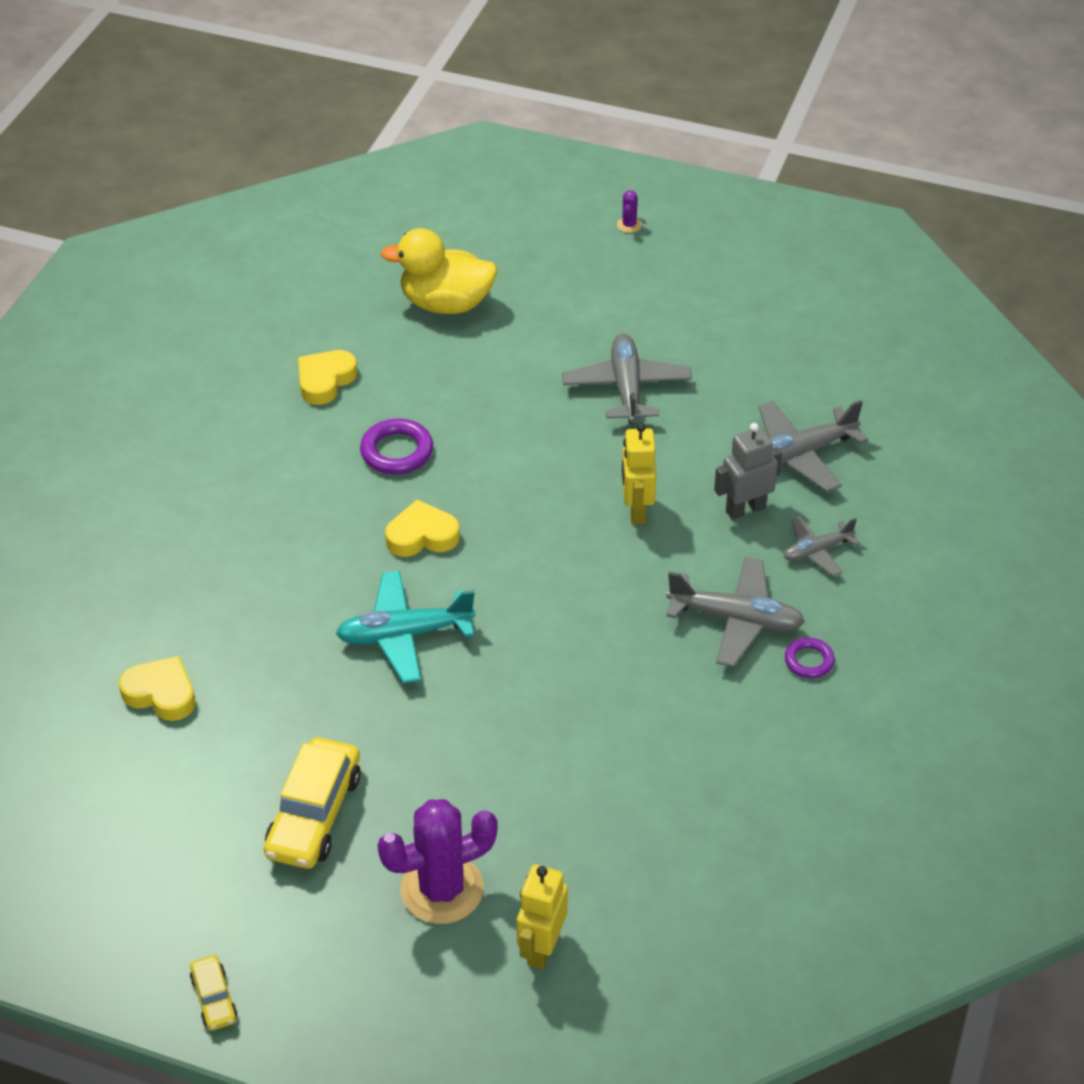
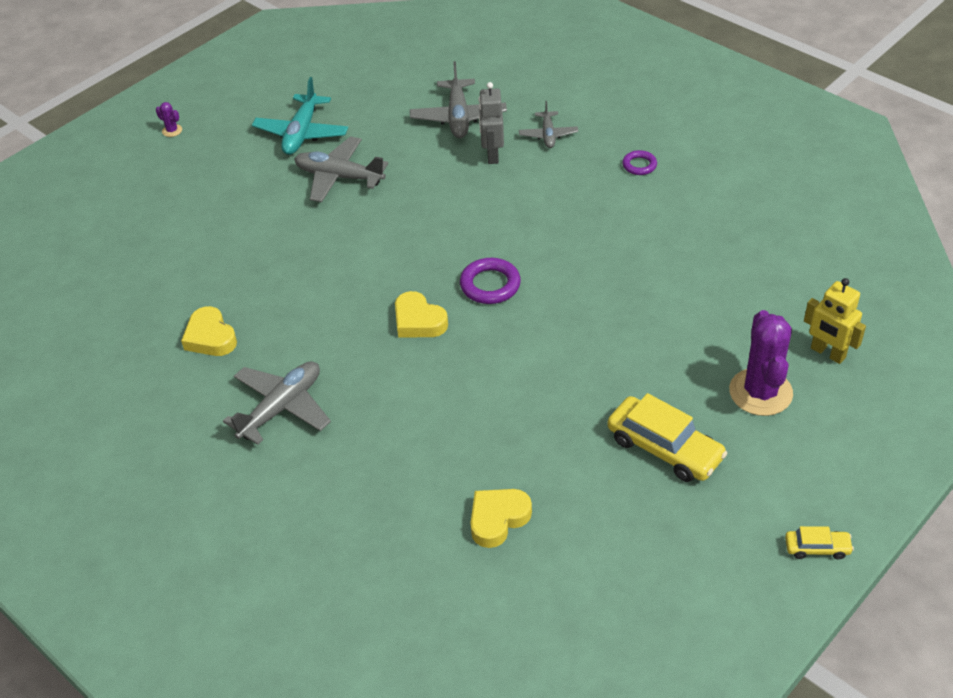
camera: 65 degrees left, 0 degrees up
turquoise plane [336,570,476,683] -> turquoise plane moved to [252,77,348,155]
purple ring [360,418,433,474] -> purple ring moved to [460,258,521,304]
yellow duck [381,228,498,314] -> none
yellow heart [385,500,460,557] -> yellow heart turned 60 degrees counterclockwise [395,291,448,337]
yellow robot [622,423,656,524] -> none
grey plane [667,556,805,667] -> grey plane moved to [223,362,331,445]

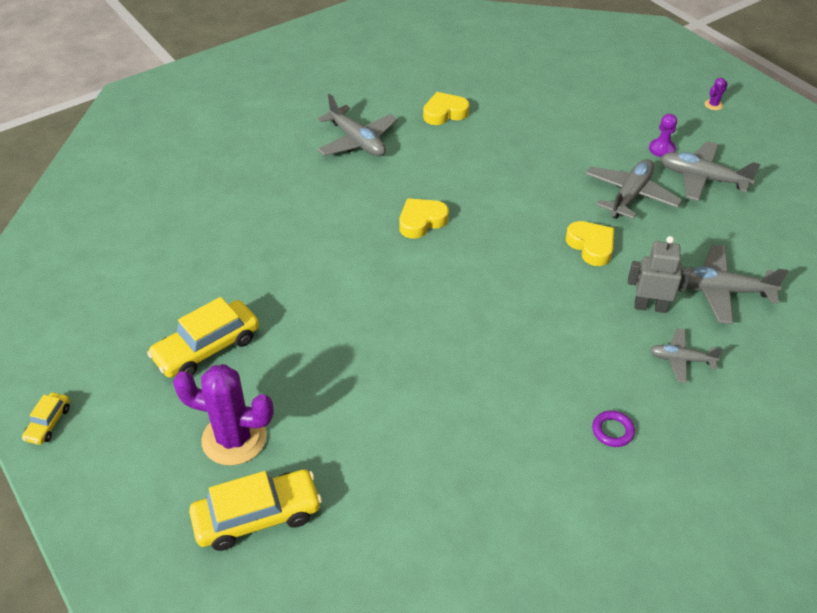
camera: 100 degrees right, 0 degrees up
turquoise plane [252,77,348,155] -> grey plane [660,141,761,201]
purple ring [460,258,521,304] -> none
yellow heart [470,489,532,548] -> yellow heart moved to [566,221,614,266]
yellow robot [804,278,866,364] -> yellow car [189,469,322,551]
none -> purple pawn [649,114,677,157]

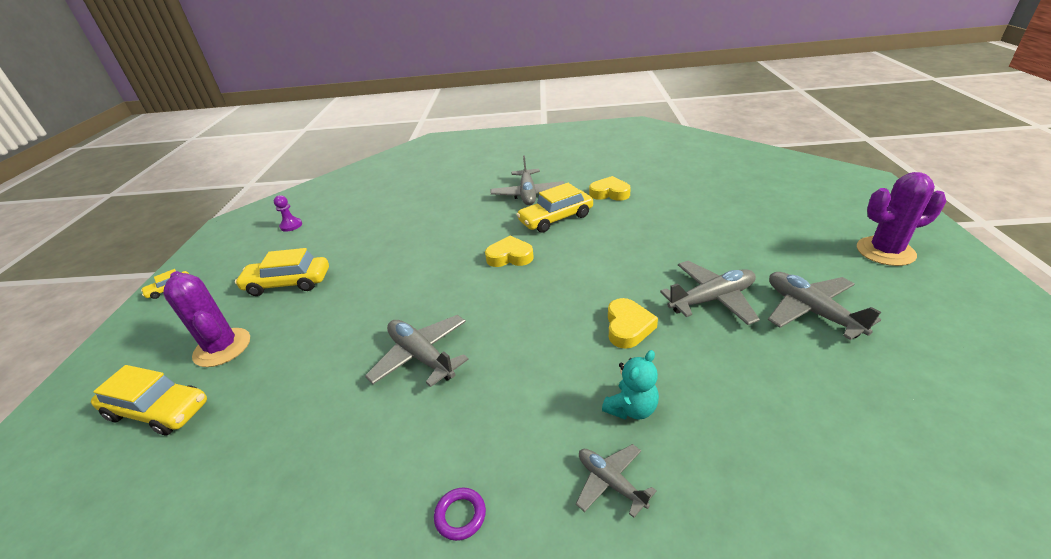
camera: 40 degrees right, 10 degrees down
grey robot [628,236,691,313] -> turquoise teddy bear [602,350,659,419]
purple pawn [649,114,677,157] -> purple pawn moved to [274,195,302,232]
grey plane [687,244,788,324] -> grey plane moved to [365,315,469,387]
purple cactus [704,78,728,110] -> purple cactus [857,172,946,266], size x2.46
none -> yellow car [516,183,593,233]

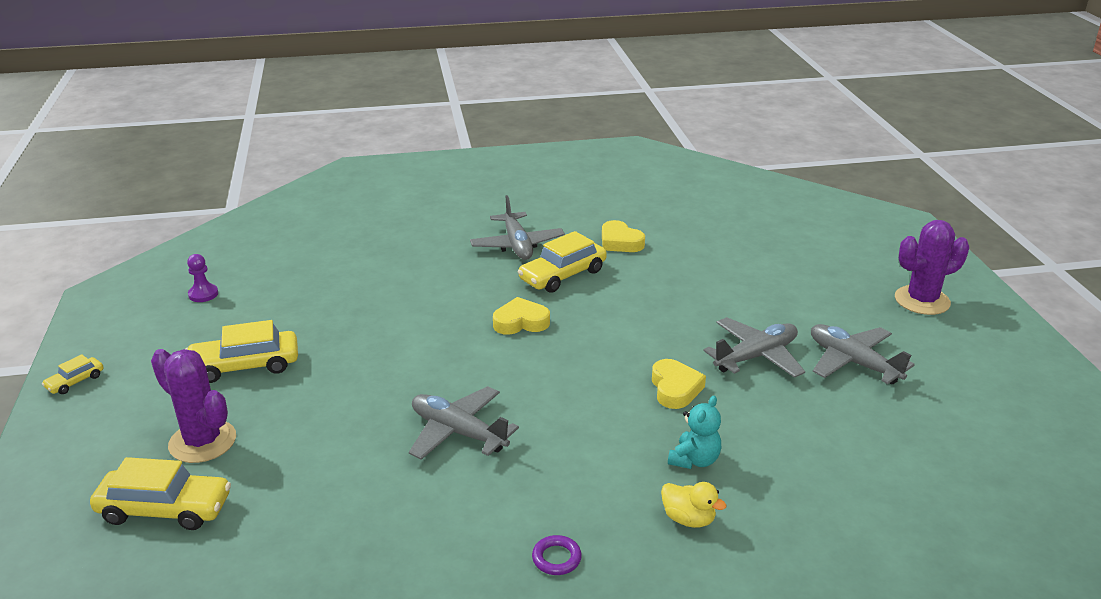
camera: 15 degrees left, 5 degrees down
grey plane [576,444,657,518] -> yellow duck [661,482,727,528]
yellow heart [589,176,631,201] -> yellow heart turned 135 degrees counterclockwise [602,220,645,252]

